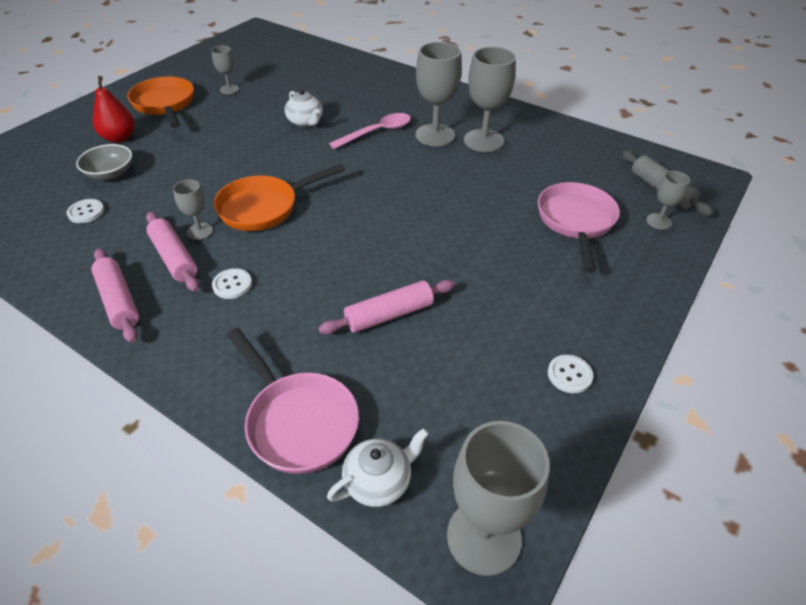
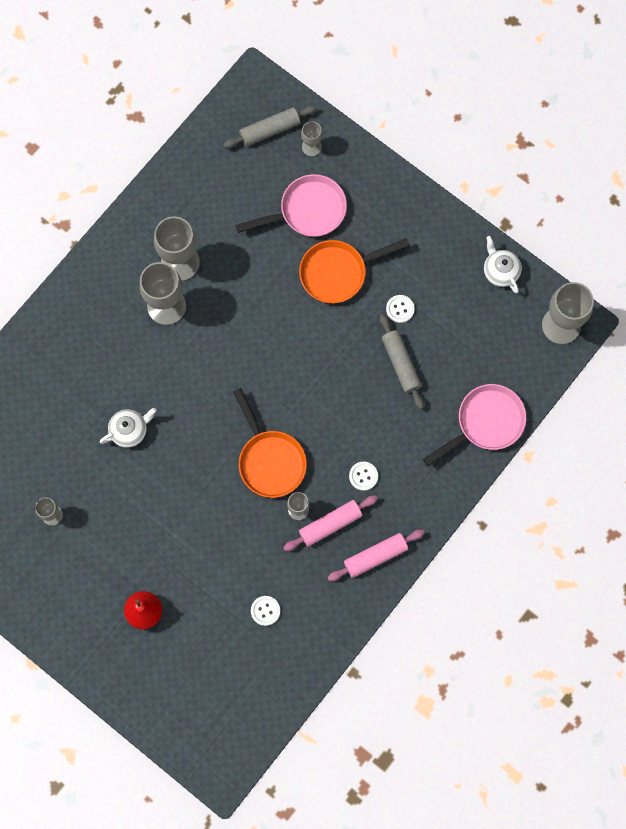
camera: 85 degrees left, 30 degrees up
grey bowl [76,144,132,180] -> none
orange pan [127,77,194,128] -> orange pan moved to [299,238,410,303]
pink rolling pin [318,280,455,334] -> grey rolling pin [380,314,424,410]
white teapot [327,428,429,507] -> white teapot moved to [484,236,522,293]
pink spoon [329,113,411,149] -> none
pink pan [538,182,620,273] -> pink pan turned 150 degrees clockwise [236,174,347,237]
white button [548,355,593,393] -> white button moved to [386,295,415,323]

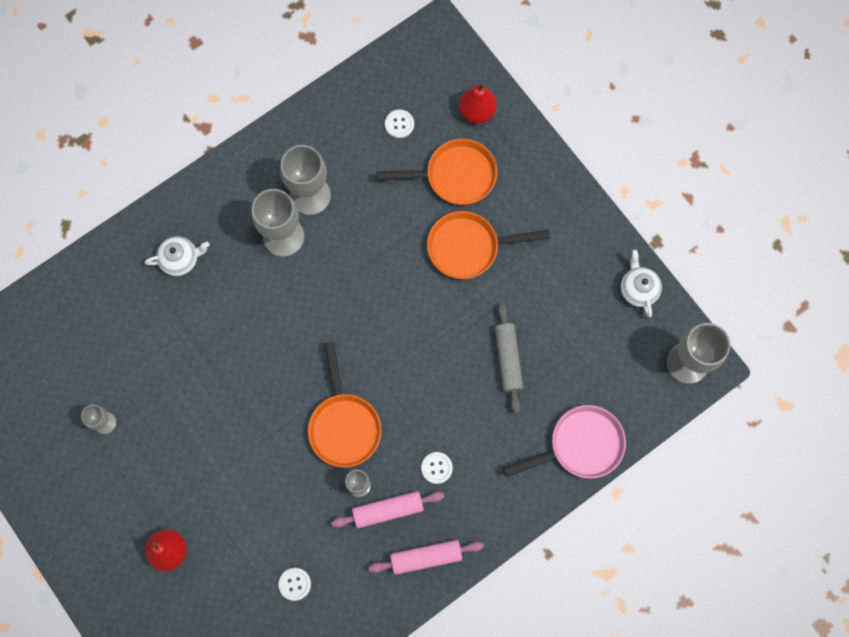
camera: 15 degrees right, 0 degrees up
white teapot [100,408,157,448] -> white teapot moved to [145,236,210,276]
grey rolling pin [223,105,317,148] -> none
pink pan [236,174,347,237] -> orange pan [376,139,497,205]
grey goblet [301,121,322,156] -> red pear [459,83,497,124]
white button [386,295,415,323] -> white button moved to [385,110,414,138]

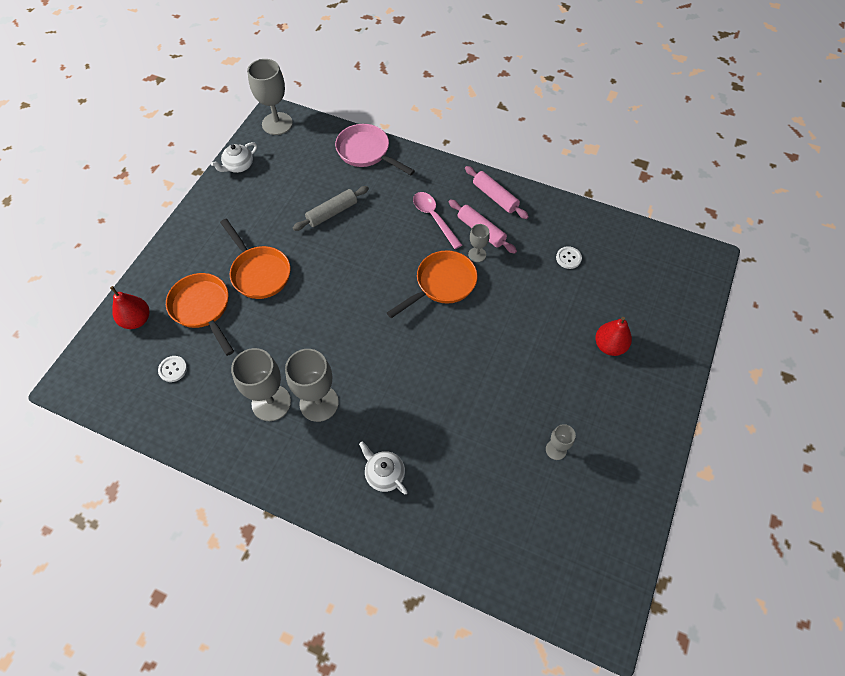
camera: 120 degrees left, 15 degrees down
white button [421,452,453,484] -> pink spoon [413,192,462,249]

